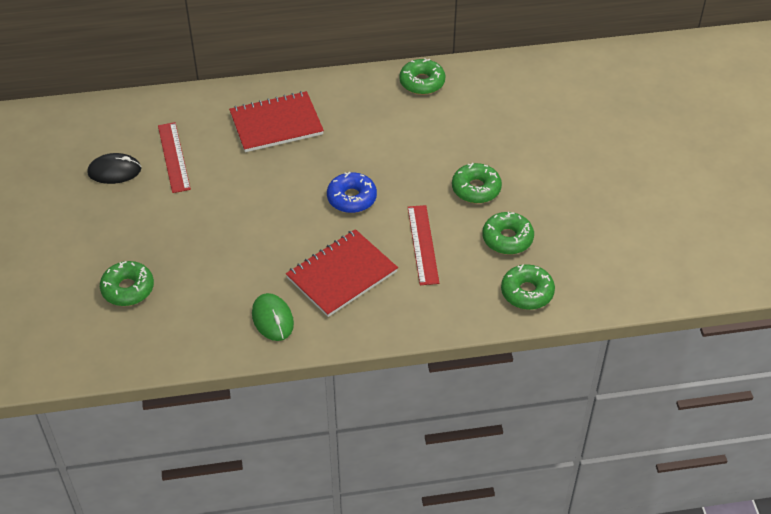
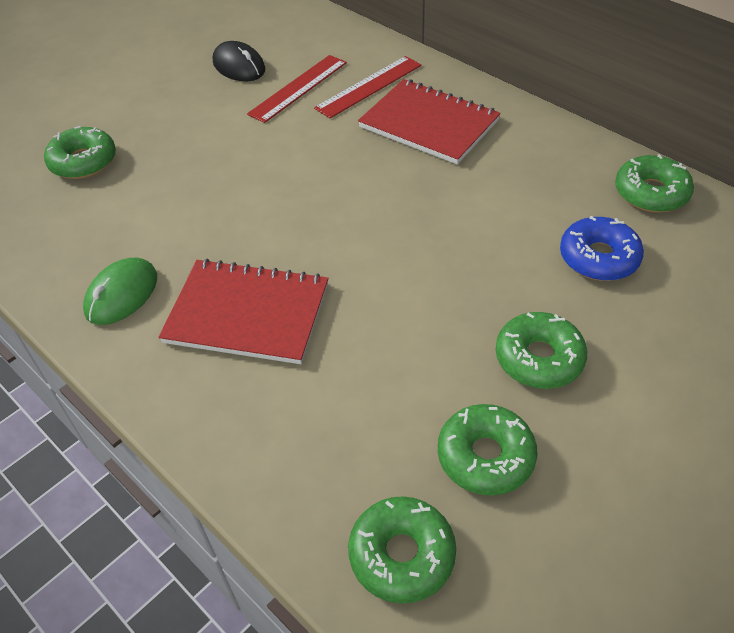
camera: 55 degrees right, 0 degrees up
blue donut [327,172,377,213] -> blue donut moved to [560,216,644,281]
red ruler [408,205,439,285] -> red ruler moved to [314,56,422,118]

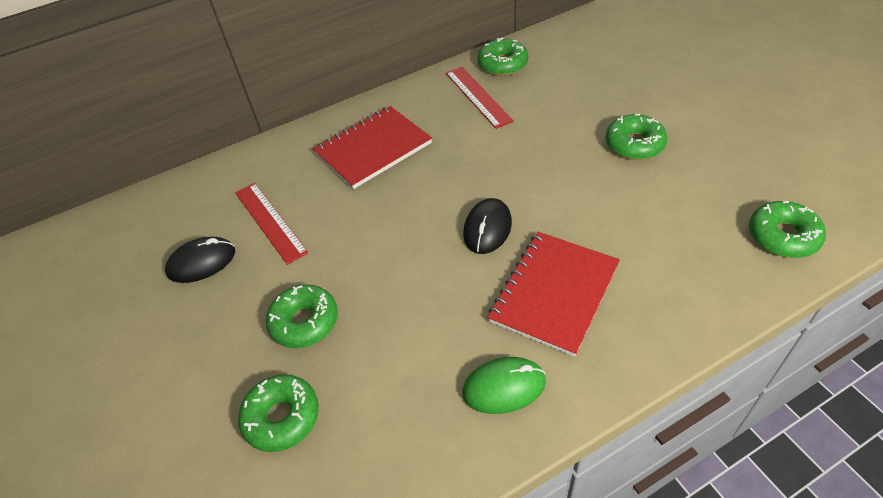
camera: 70 degrees left, 0 degrees up
green mouse [83,257,157,325] -> green mouse turned 60 degrees counterclockwise [462,357,546,414]
red ruler [314,56,422,118] -> red ruler moved to [446,67,514,129]
green donut [438,404,538,496] -> green donut moved to [266,284,338,348]
blue donut [560,216,644,281] -> none
none -> black mouse [463,198,512,254]

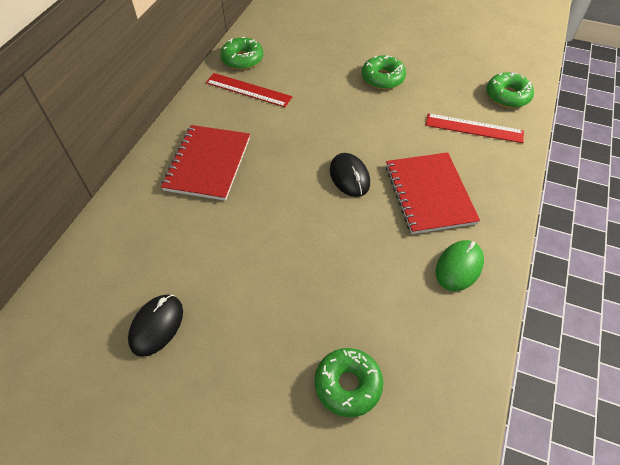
camera: 45 degrees left, 5 degrees up
red ruler [235,183,308,265] -> red ruler moved to [426,113,524,143]
green donut [266,284,338,348] -> none

